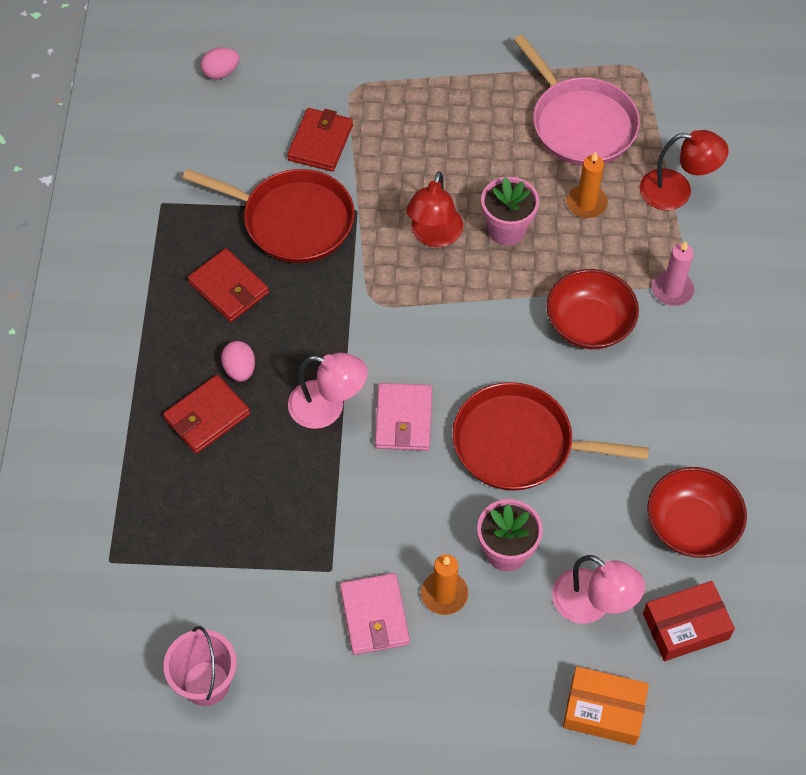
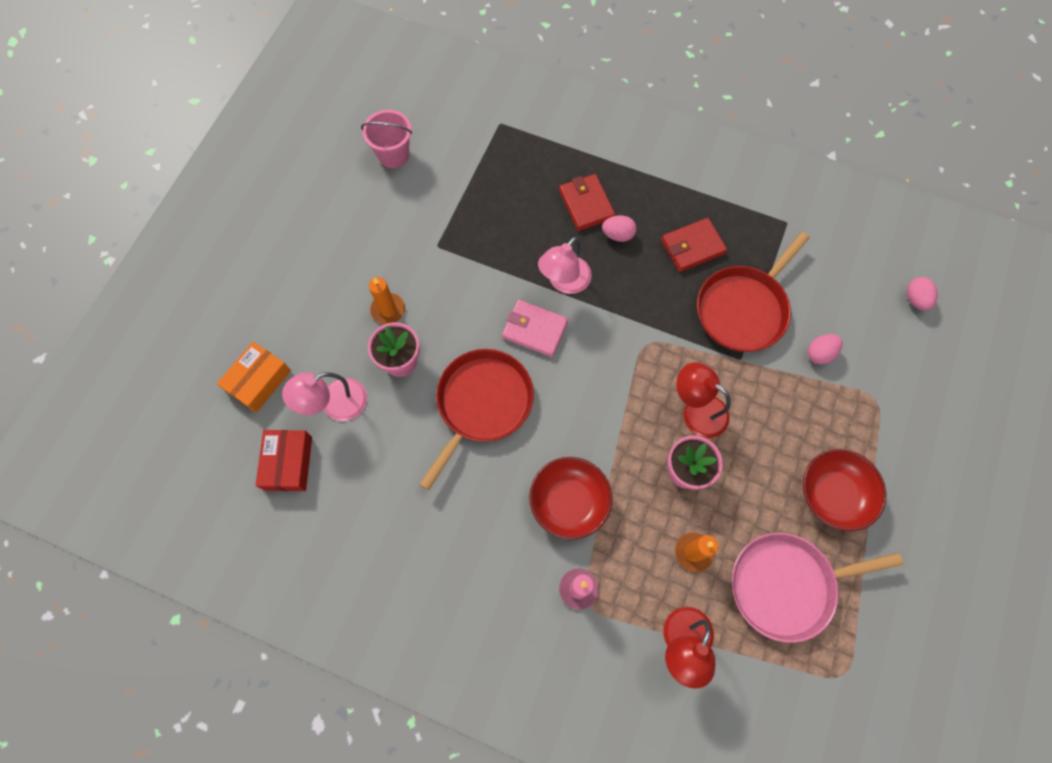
camera: 110 degrees right, 10 degrees up
red wallet [287,108,353,172] -> pink egg [808,334,843,364]
pink wallet [340,573,410,655] -> none
red bowl [647,467,747,558] -> red bowl moved to [803,449,886,531]

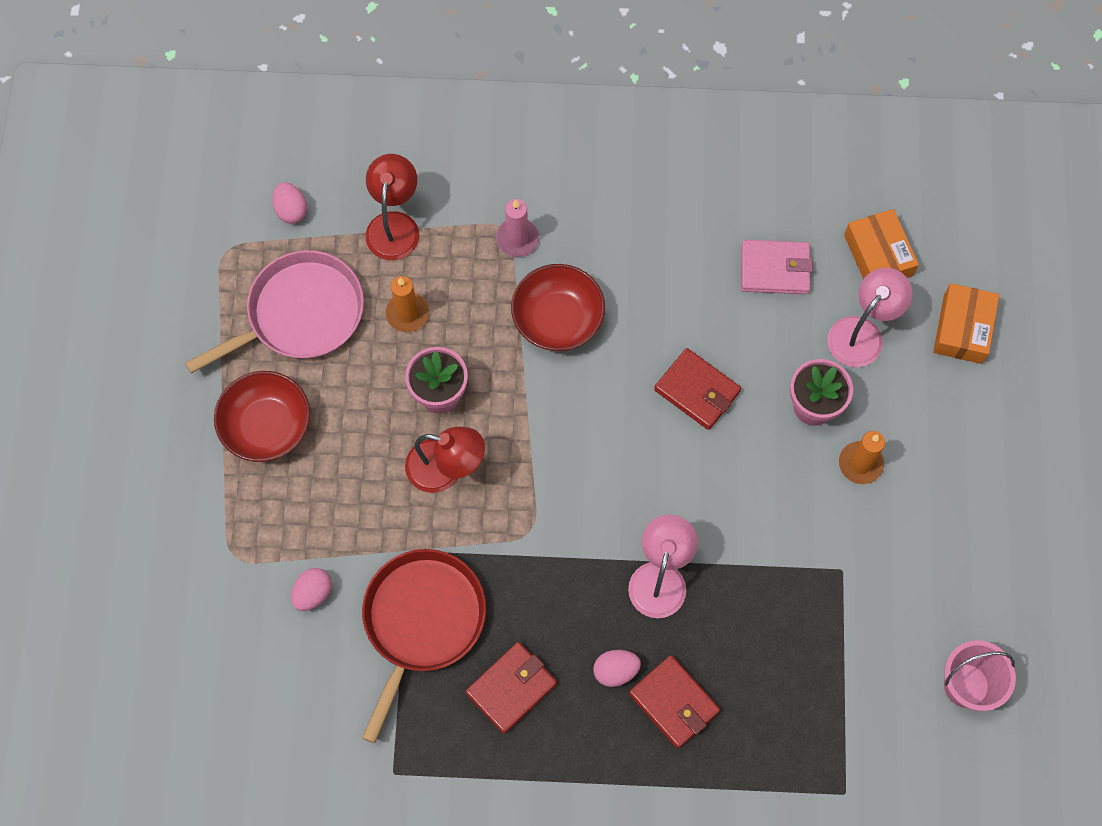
camera: 160 degrees right, 0 degrees up
red box [256,430,312,491] -> orange box [844,209,919,279]
red pan [419,349,534,490] -> red wallet [654,348,741,430]
pink wallet [502,300,568,357] -> pink wallet moved to [741,240,813,294]
pink egg [907,277,938,311] -> pink egg moved to [272,182,307,224]

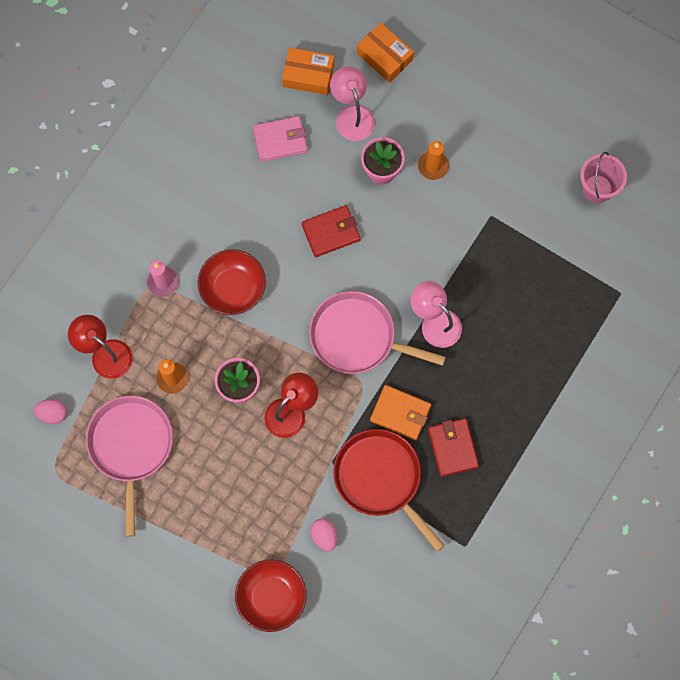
camera: 60 degrees left, 5 degrees up
red bowl [214,371,310,462] -> red bowl moved to [235,559,307,632]
pink egg [593,650,641,687] -> none
red wallet [629,655,720,748] -> none
pink wallet [741,240,813,294] -> pink wallet turned 45 degrees clockwise [253,116,308,162]
none -> pink pan [309,291,446,374]
none -> orange wallet [370,385,431,440]

